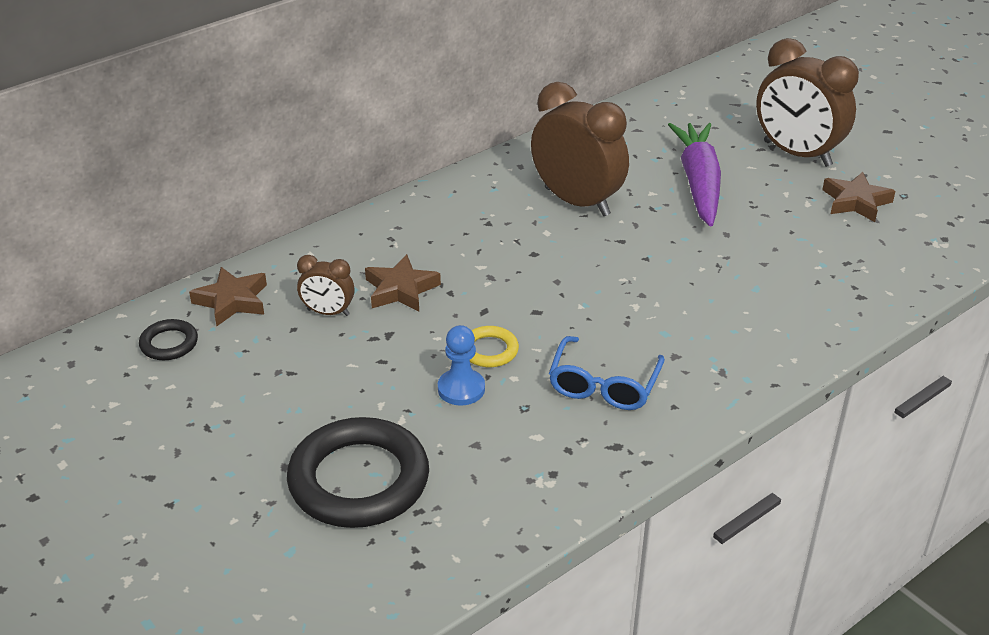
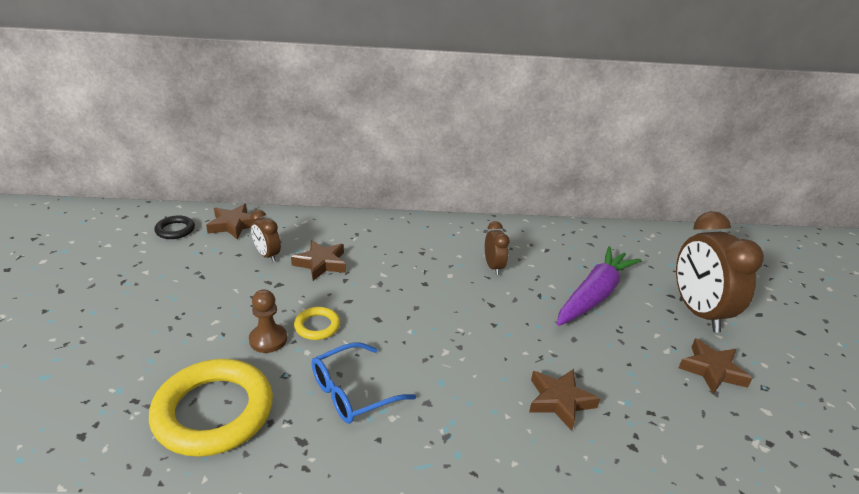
camera: 35 degrees right, 5 degrees down
black ring [287,417,429,528] -> none
blue pawn [438,325,485,406] -> brown pawn [249,289,287,353]
brown clock [531,82,629,216] -> brown clock [485,221,509,275], size x0.49
none -> yellow ring [149,359,273,457]
none -> brown star [529,369,600,431]

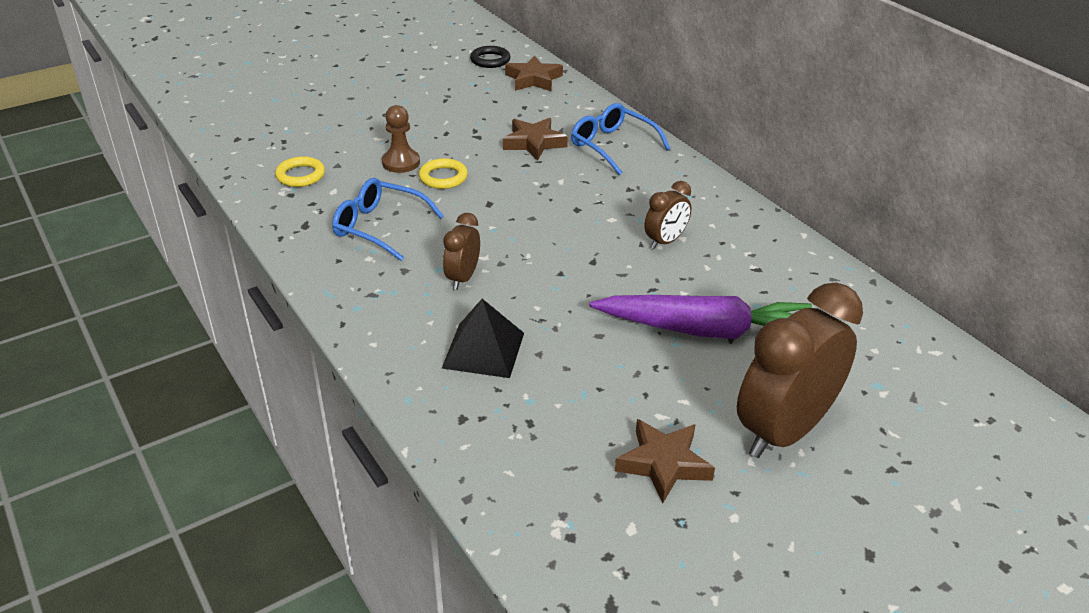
camera: 60 degrees right, 5 degrees up
yellow ring [149,359,273,457] -> yellow ring [275,156,325,187], size x0.46
brown clock [251,210,281,262] -> brown clock moved to [443,213,480,290]
brown star [529,369,600,431] -> black pyramid [442,299,524,378]
none -> blue glasses [571,103,671,175]

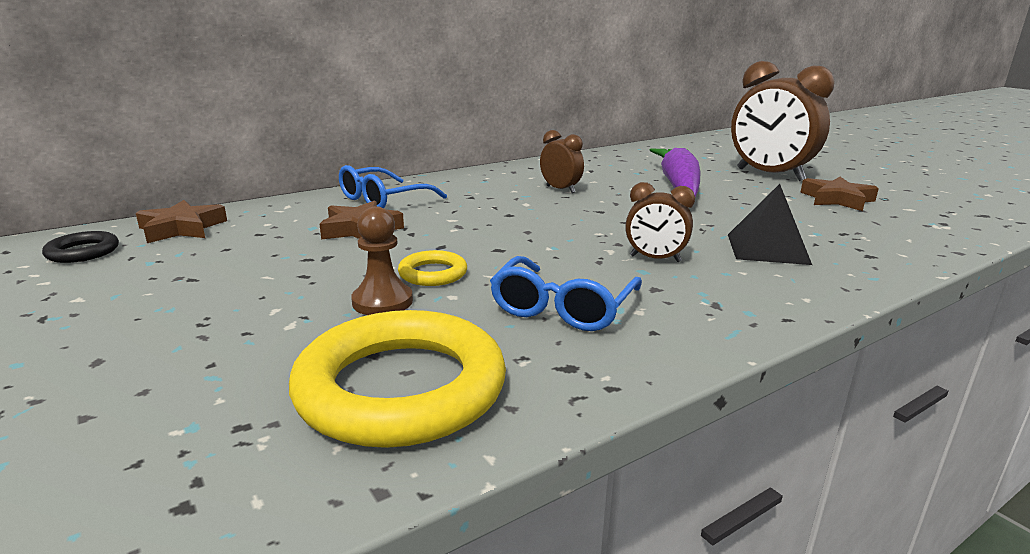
camera: 90 degrees left, 15 degrees down
yellow ring [275,156,325,187] -> yellow ring [289,310,506,448], size x2.16

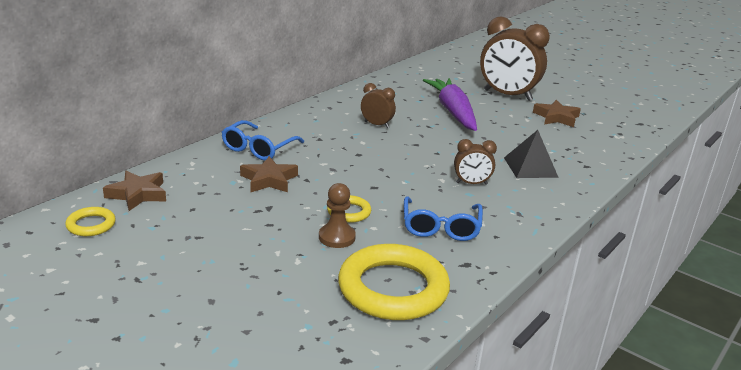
camera: 20 degrees left, 5 degrees up
black ring [42,231,119,263] -> yellow ring [65,207,116,236]

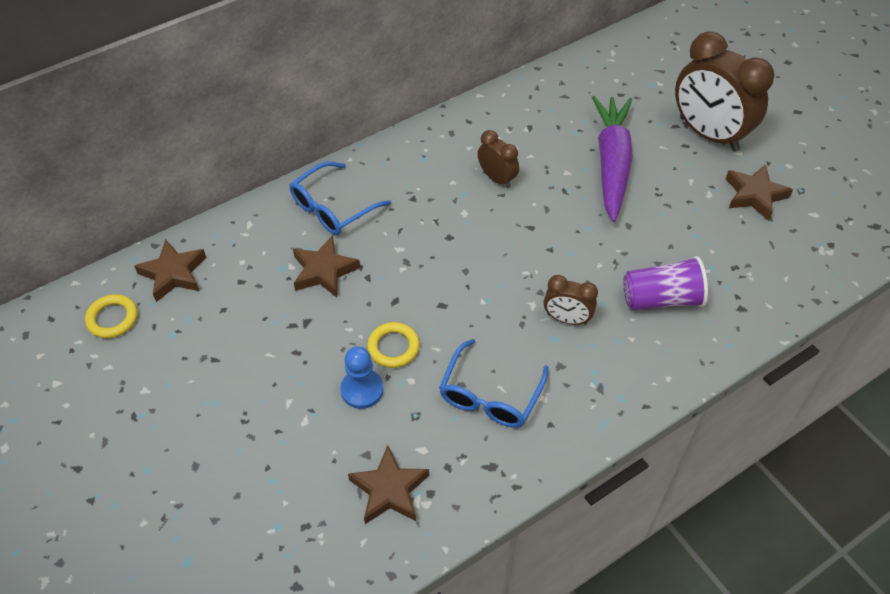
camera: 20 degrees right, 25 degrees up
brown pawn [319,183,356,248] -> blue pawn [340,346,384,409]
yellow ring [338,244,450,320] -> brown star [348,445,429,524]
black pyramid [504,130,559,178] -> purple cup [623,256,708,310]

